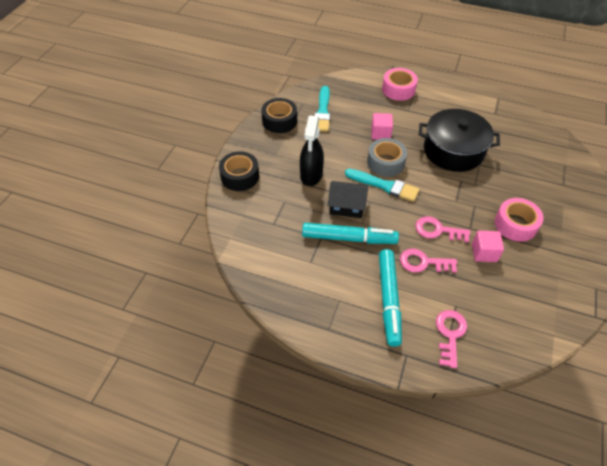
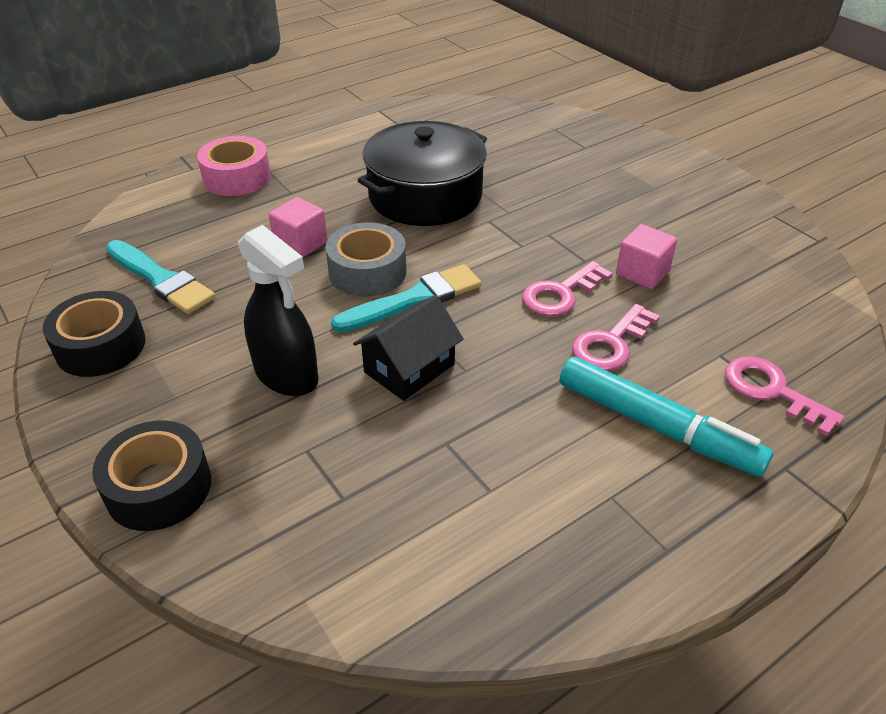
camera: 55 degrees left, 10 degrees down
turquoise marker [302,223,399,244] -> none
pink tape [495,198,544,242] -> none

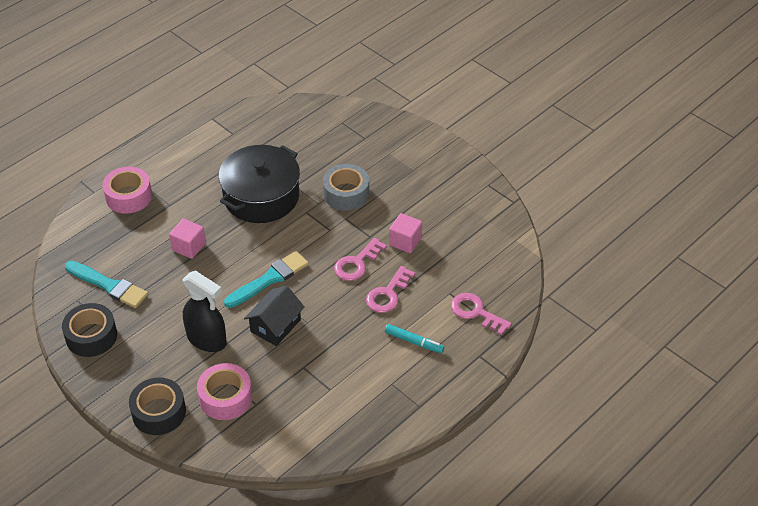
camera: 10 degrees left, 5 degrees up
grey tape [325,222,407,297] -> grey tape moved to [323,164,369,211]
turquoise marker [560,357,773,477] -> turquoise marker [385,324,444,353], size x0.54
none -> pink tape [197,363,252,420]

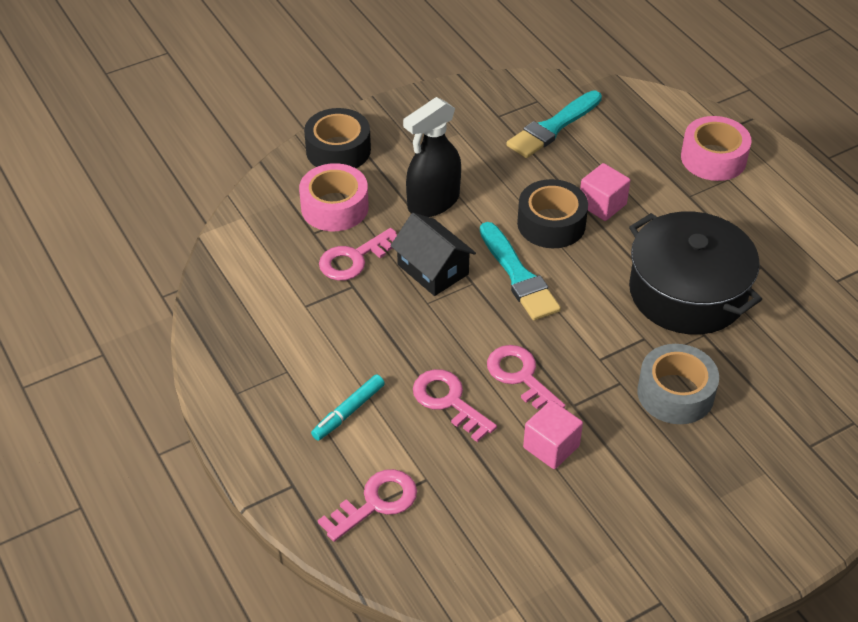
camera: 105 degrees right, 0 degrees up
black tape [62,303,117,357] -> black tape moved to [517,179,588,248]
none -> pink key [319,228,397,281]

